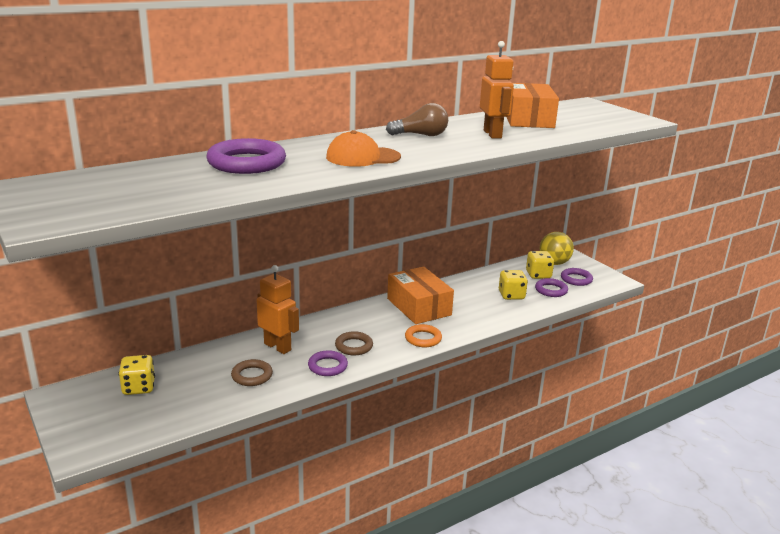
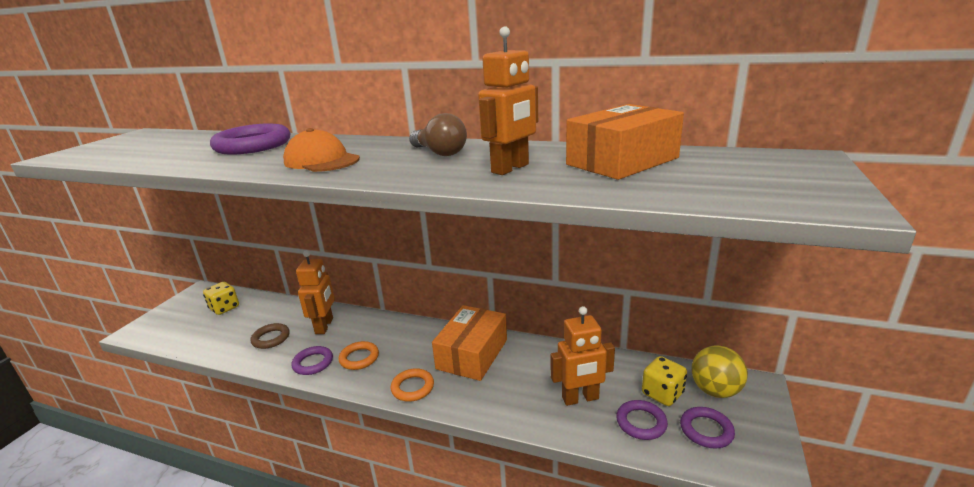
camera: 55 degrees right, 0 degrees up
brown ring [335,331,373,355] -> orange ring [338,341,379,370]
yellow dice [499,270,528,300] -> orange robot [551,306,615,406]

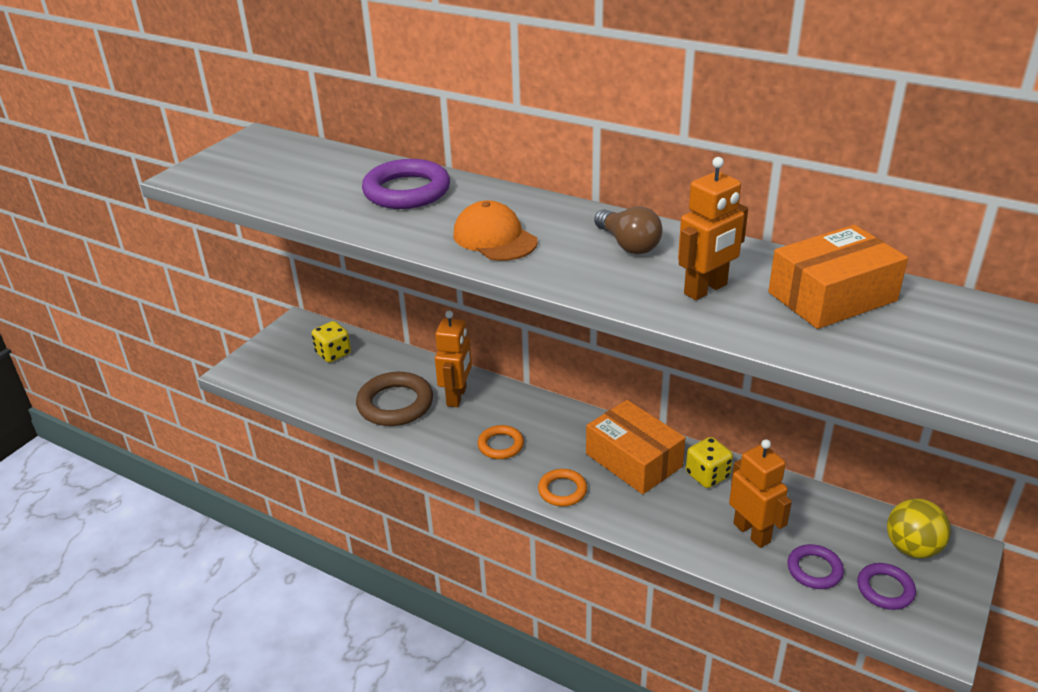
camera: 10 degrees right, 10 degrees up
brown ring [250,323,290,349] -> brown ring [356,372,433,426], size x1.75
purple ring [292,346,333,375] -> none
orange box [432,305,507,381] -> orange box turned 75 degrees counterclockwise [586,400,685,494]
orange robot [551,306,615,406] -> orange robot turned 120 degrees counterclockwise [729,439,792,548]
yellow dice [642,356,687,406] -> yellow dice moved to [686,437,733,488]

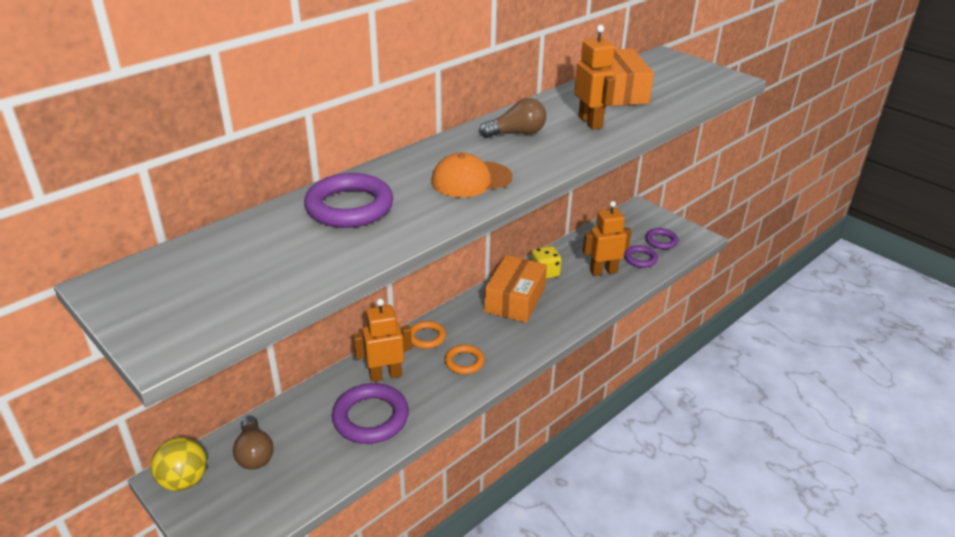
camera: 75 degrees left, 0 degrees up
yellow dice [312,321,351,362] -> brown light bulb [233,416,274,470]
brown ring [356,372,433,426] -> purple ring [332,383,409,444]
orange robot [435,311,472,407] -> orange robot turned 45 degrees counterclockwise [353,298,412,382]
orange ring [538,469,587,506] -> orange ring moved to [410,321,446,349]
orange box [586,400,685,494] -> orange box turned 45 degrees counterclockwise [484,255,547,323]
yellow ball [887,499,951,558] -> yellow ball moved to [151,437,207,491]

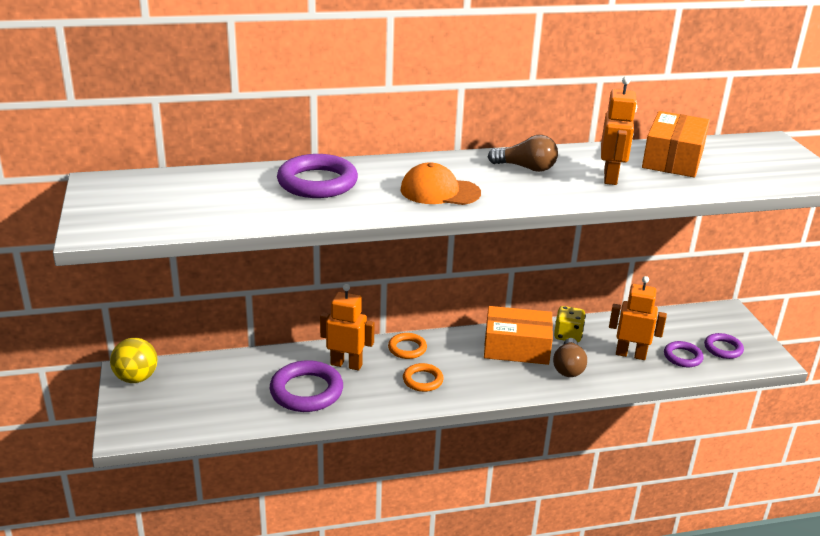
camera: 30 degrees right, 5 degrees down
brown light bulb [233,416,274,470] -> brown light bulb moved to [553,338,587,377]
orange box [484,255,547,323] -> orange box turned 45 degrees clockwise [484,306,553,365]

